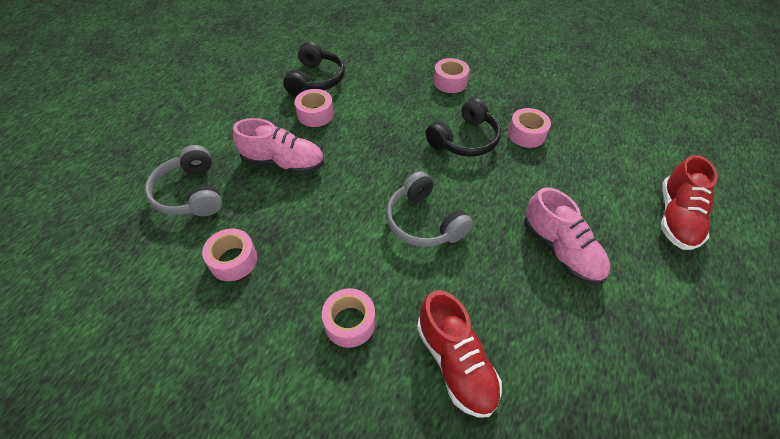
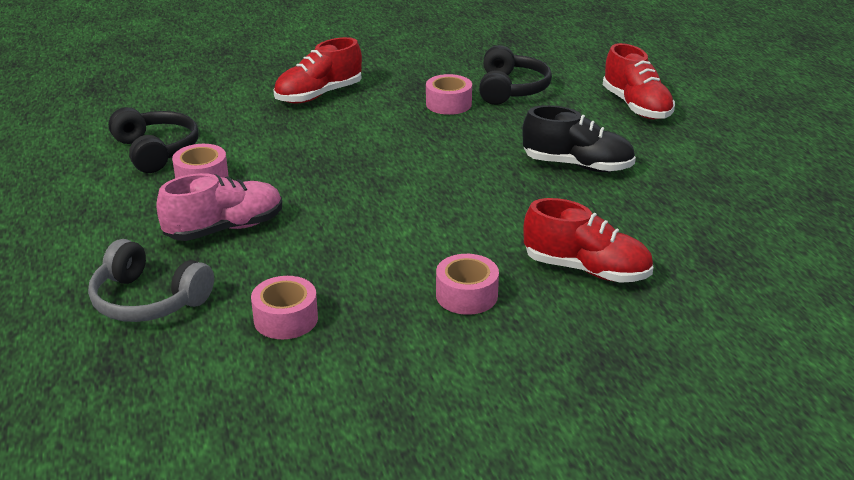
camera: 40 degrees left, 20 degrees down
grey headphones [386,171,473,247] -> none
black headphones [426,98,501,157] -> black headphones moved to [479,45,552,105]
pink tape [433,58,470,93] -> red shoe [273,37,362,104]
pink shoe [524,187,610,285] -> black shoe [522,105,636,172]

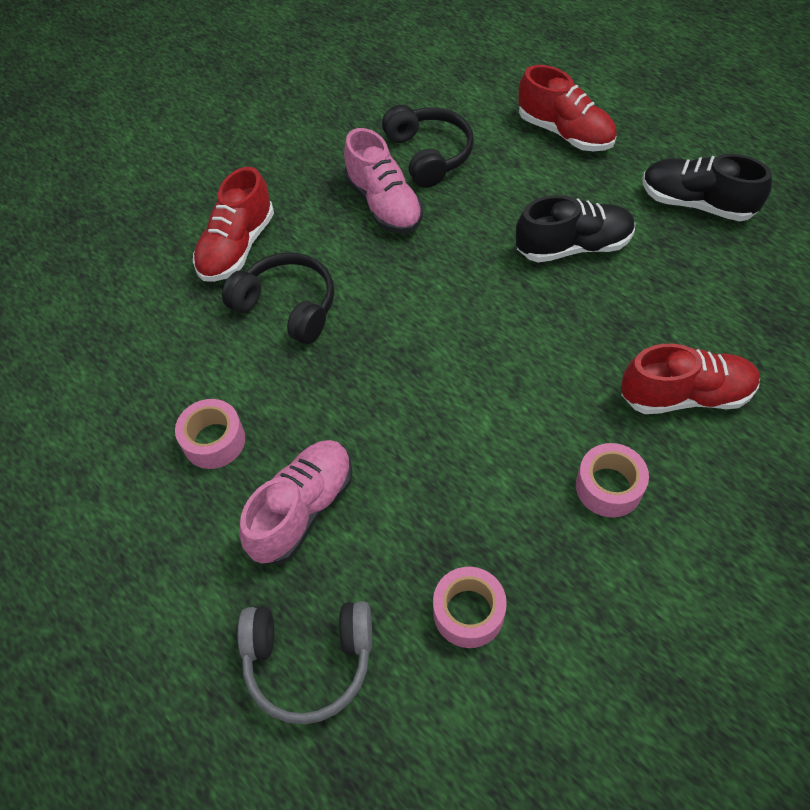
camera: 25 degrees left, 25 degrees up
black headphones [108,107,199,173] -> black headphones moved to [222,252,334,344]
pink tape [426,74,472,115] -> pink shoe [344,128,423,234]
none -> black shoe [642,154,772,221]

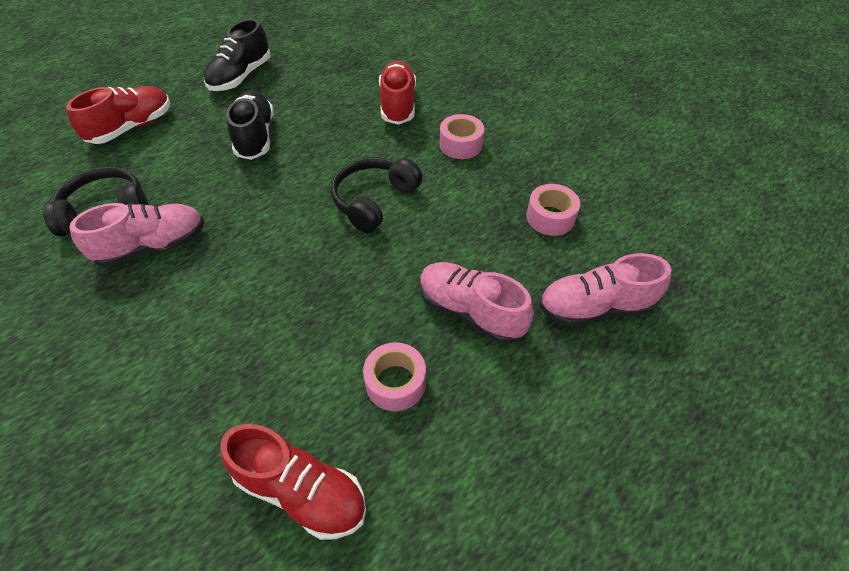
camera: 90 degrees left, 5 degrees down
red shoe [193,167,274,282] -> red shoe moved to [221,424,366,540]
black headphones [222,252,334,344] -> black headphones moved to [331,157,422,233]
grey headphones [238,601,372,724] -> pink shoe [539,253,671,327]

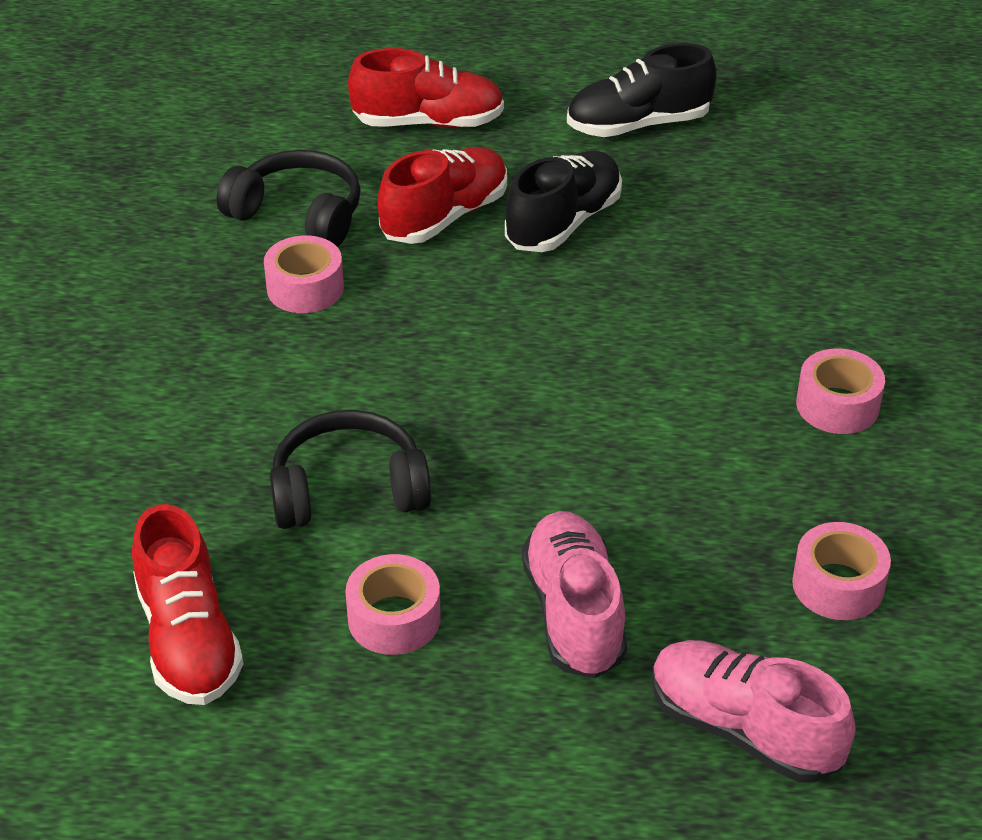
camera: 45 degrees right, 10 degrees down
pink shoe [69,203,204,267] -> pink tape [264,235,344,313]
black headphones [331,157,422,233] -> black headphones moved to [270,410,431,529]
red shoe [379,61,416,125] -> red shoe moved to [377,147,507,244]

